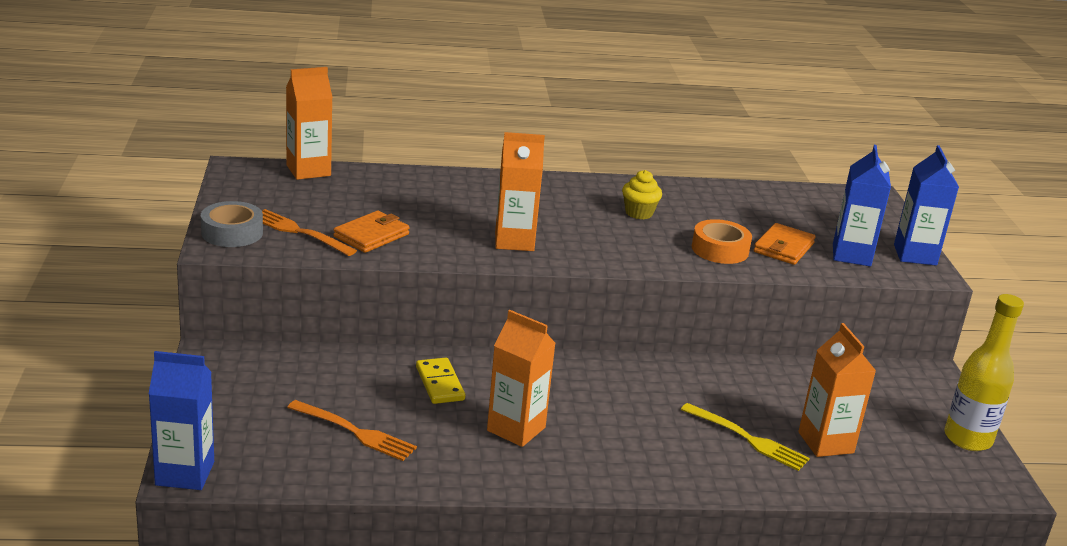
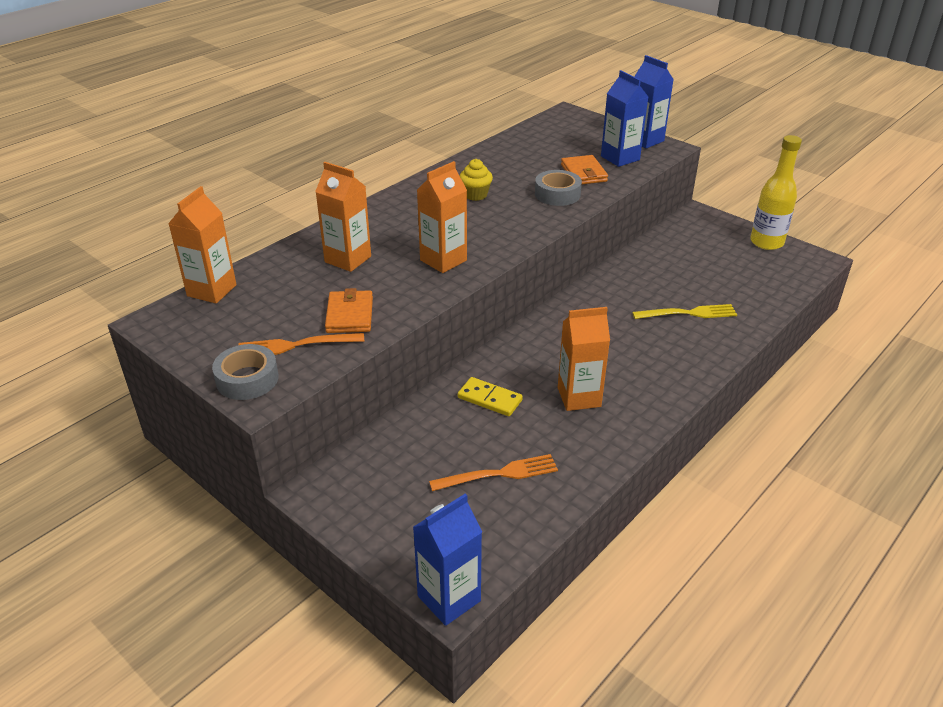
camera: 40 degrees left, 10 degrees up
orange tape [692,219,752,264] -> grey tape [535,170,582,206]
orange carton [798,323,876,457] -> orange carton moved to [315,162,371,272]

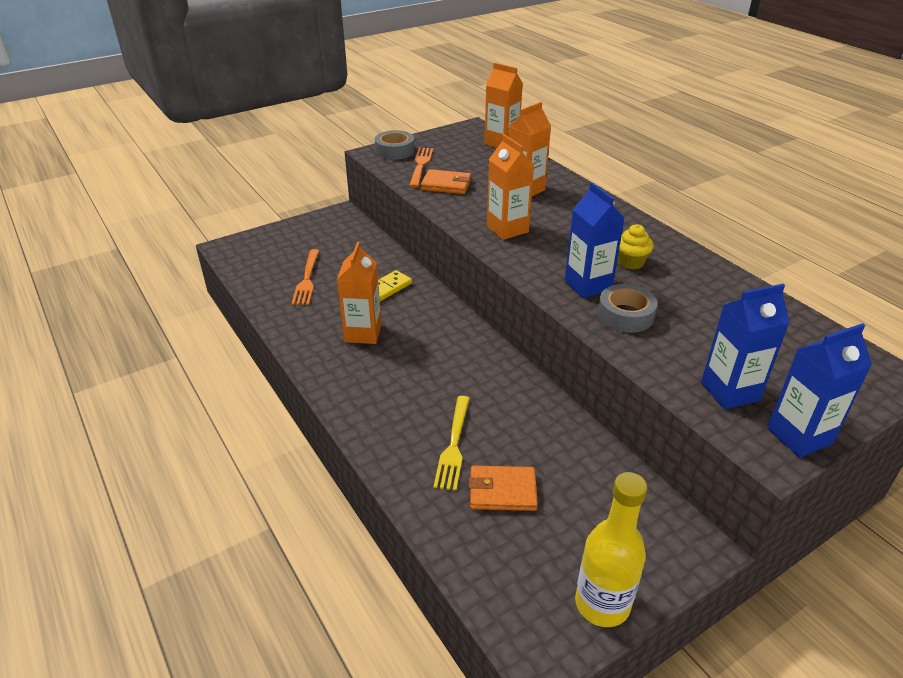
camera: 105 degrees right, 0 degrees up
blue carton [413,493,482,626] -> blue carton moved to [565,182,625,298]
orange wallet [561,155,608,184] -> orange wallet moved to [469,466,538,511]

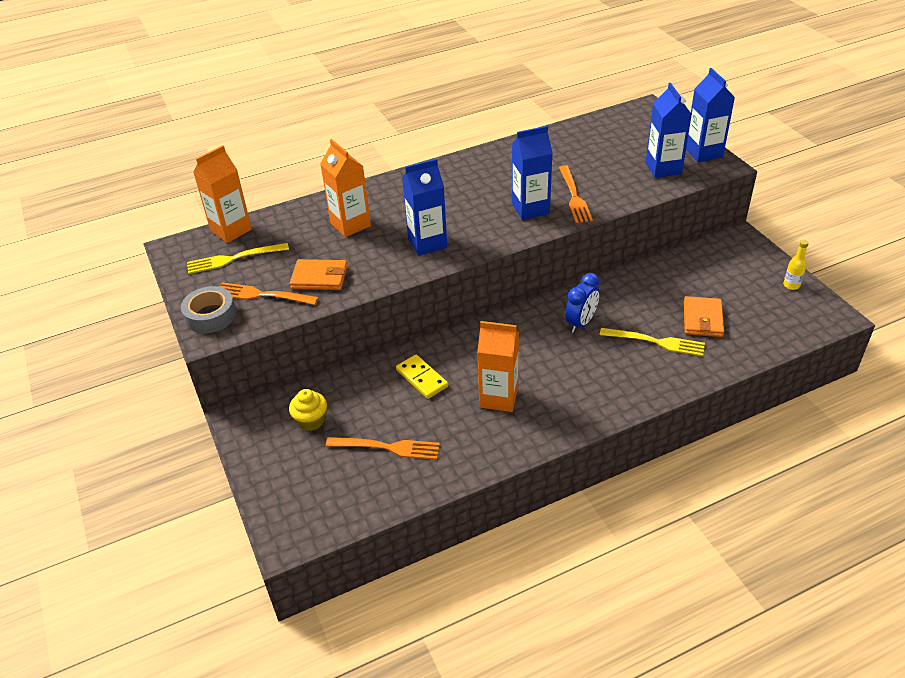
camera: 80 degrees left, 5 degrees up
orange wallet [421,169,471,194] -> orange wallet turned 75 degrees clockwise [290,259,347,290]
orange carton [487,134,534,240] -> blue carton [402,159,447,256]
yellow bottle [575,472,647,627] -> yellow bottle [783,240,809,290], size x0.47
grey tape [598,284,658,333] -> orange fork [559,165,593,223]
yellow cupcake [618,224,653,269] -> yellow cupcake moved to [289,389,327,431]
none -> yellow fork [187,243,289,274]
none -> blue clock [565,273,600,333]

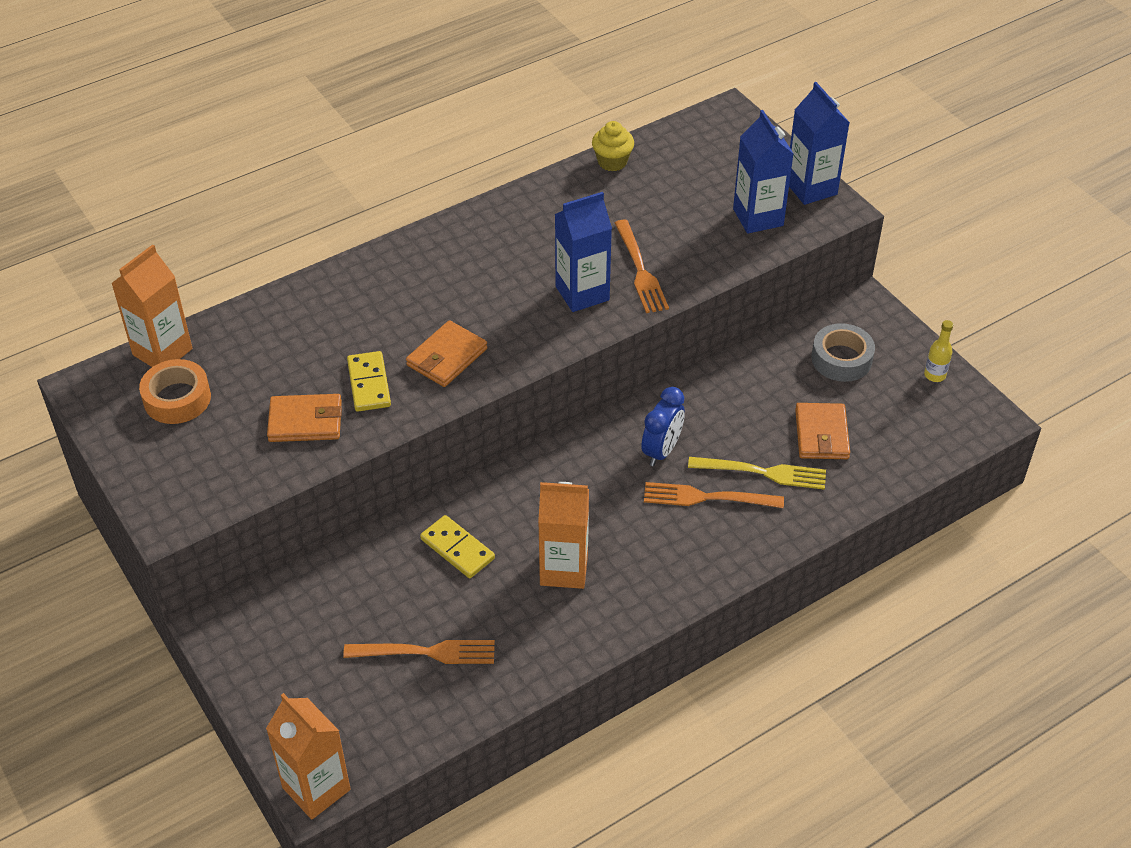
camera: 10 degrees left, 5 degrees up
grey tape [181,286,236,333] -> grey tape moved to [811,323,875,382]
yellow fork [187,243,289,274] -> orange tape [139,359,211,424]
orange fork [219,282,319,305] -> orange fork moved to [644,482,784,508]
yellow cupcake [289,389,327,431] -> yellow cupcake moved to [592,121,634,171]
orange carton [320,139,371,237] -> orange carton moved to [266,693,351,820]
blue carton [402,159,447,256] -> orange wallet [406,320,487,387]
none -> yellow domino [347,351,391,412]

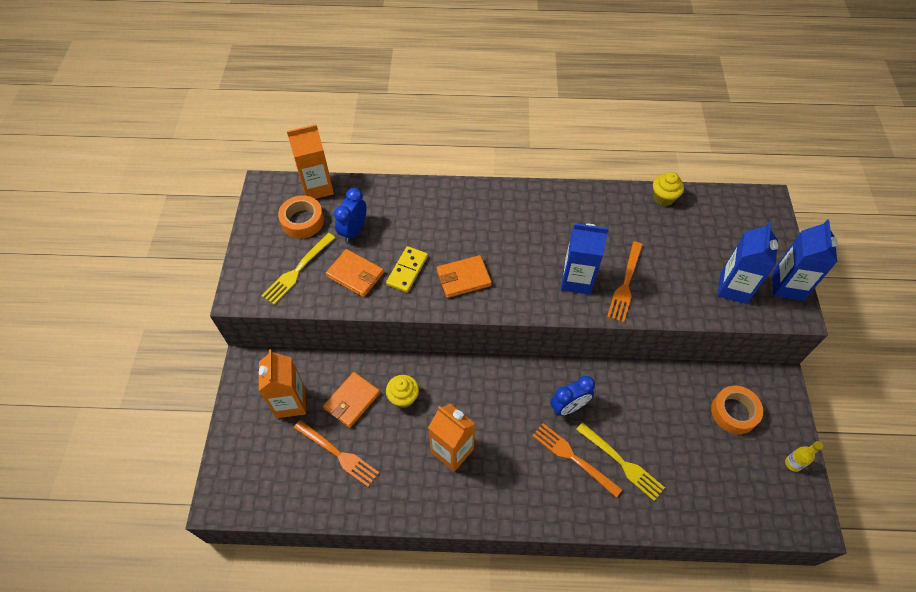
camera: 35 degrees right, 10 degrees up
orange carton [266,693,351,820] -> orange carton moved to [259,349,306,418]
yellow domino [420,515,495,578] -> yellow cupcake [386,375,419,408]
orange wallet [795,403,850,459] -> orange wallet moved to [323,372,380,428]
grey tape [811,323,875,382] -> orange tape [711,385,763,434]
none -> yellow fork [261,233,335,305]
none -> blue clock [334,188,367,243]

